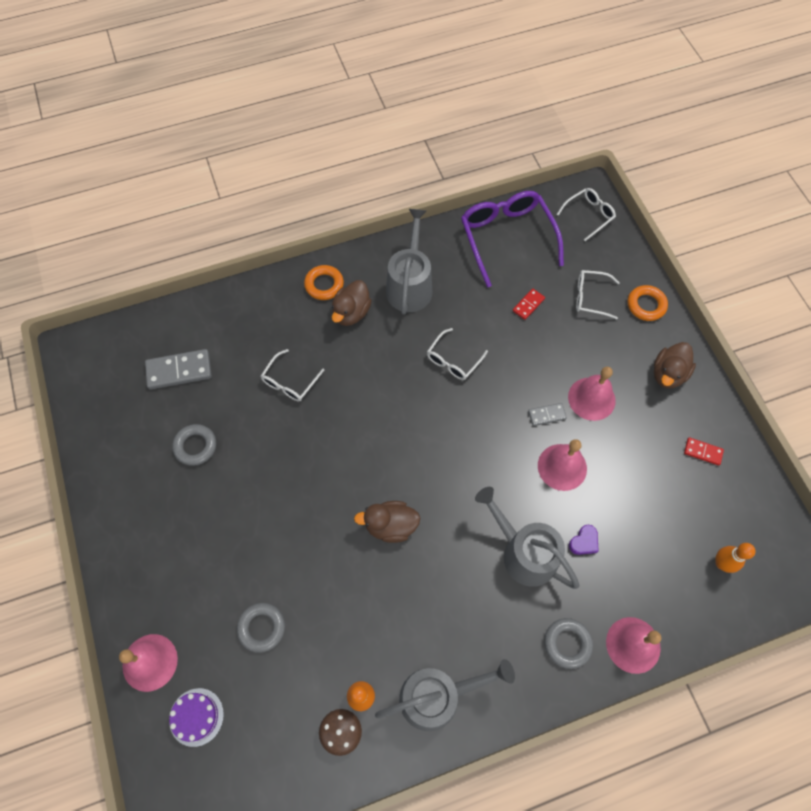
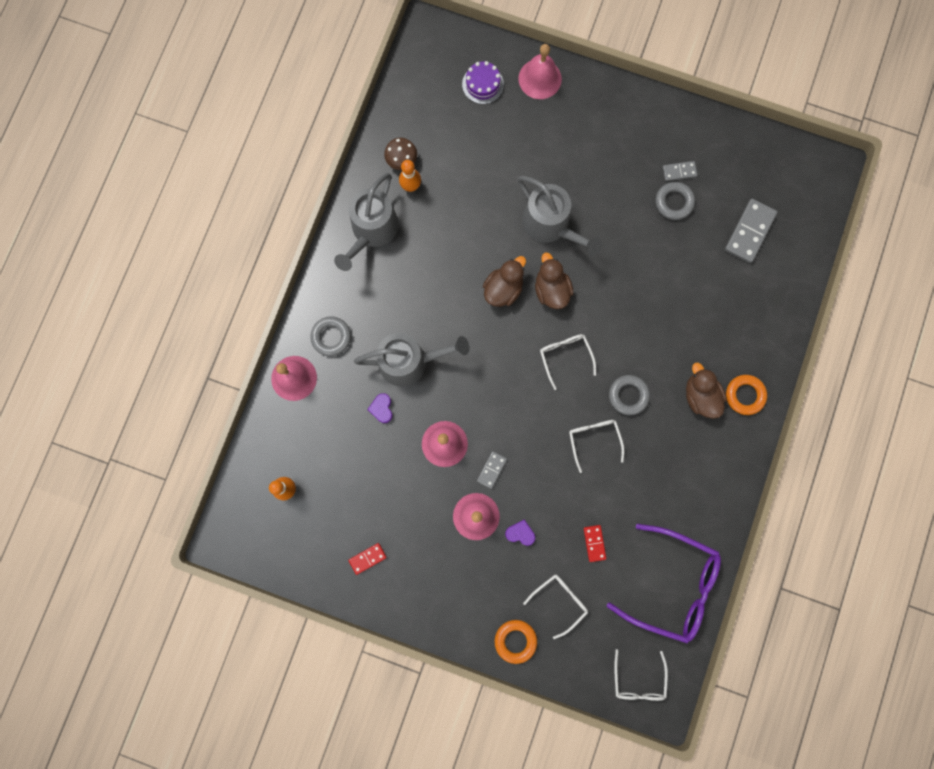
camera: 130 degrees right, 15 degrees up
grey ring [237,603,285,653] -> grey ring moved to [609,375,650,416]
white glasses [261,349,324,401] -> white glasses moved to [540,334,596,390]
grey watering can [386,209,432,315] -> grey watering can moved to [517,176,602,256]
brown duck [654,342,696,388] -> brown duck moved to [535,253,573,309]
none -> purple heart [505,519,535,546]
none -> grey domino [663,161,697,181]

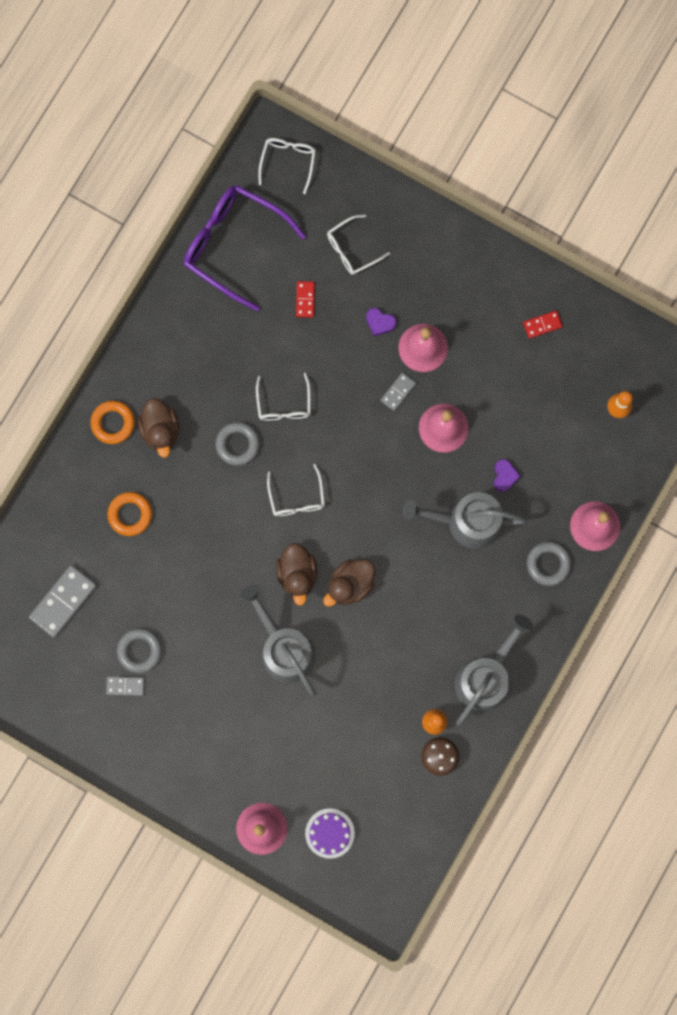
camera: 170 degrees left, 0 degrees up
orange ring [495,620,537,664] -> orange ring moved to [107,492,152,536]

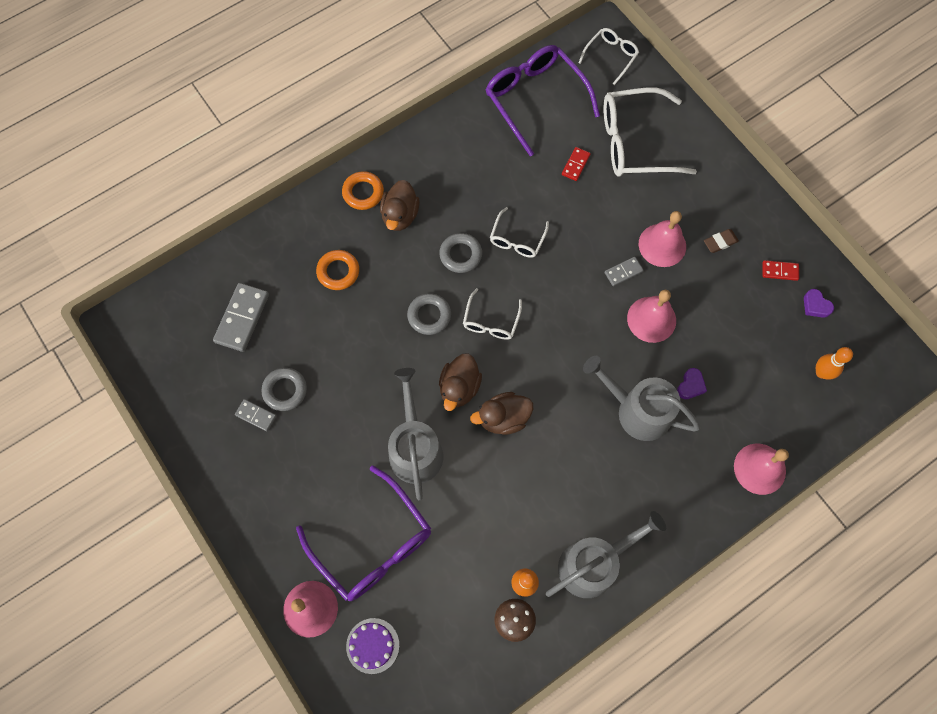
camera: 25 degrees right, 10 degrees down
grey domino [29,565,97,638] -> grey domino turned 45 degrees counterclockwise [213,283,269,352]
white glasses [327,215,390,275] -> white glasses [604,88,697,177], size x1.90
purple heart [366,308,397,336] -> purple heart moved to [804,289,834,318]
grey ring [527,541,572,586] -> grey ring moved to [407,293,451,335]
none -> purple glasses [296,466,431,601]
none -> brown eraser [704,229,739,253]

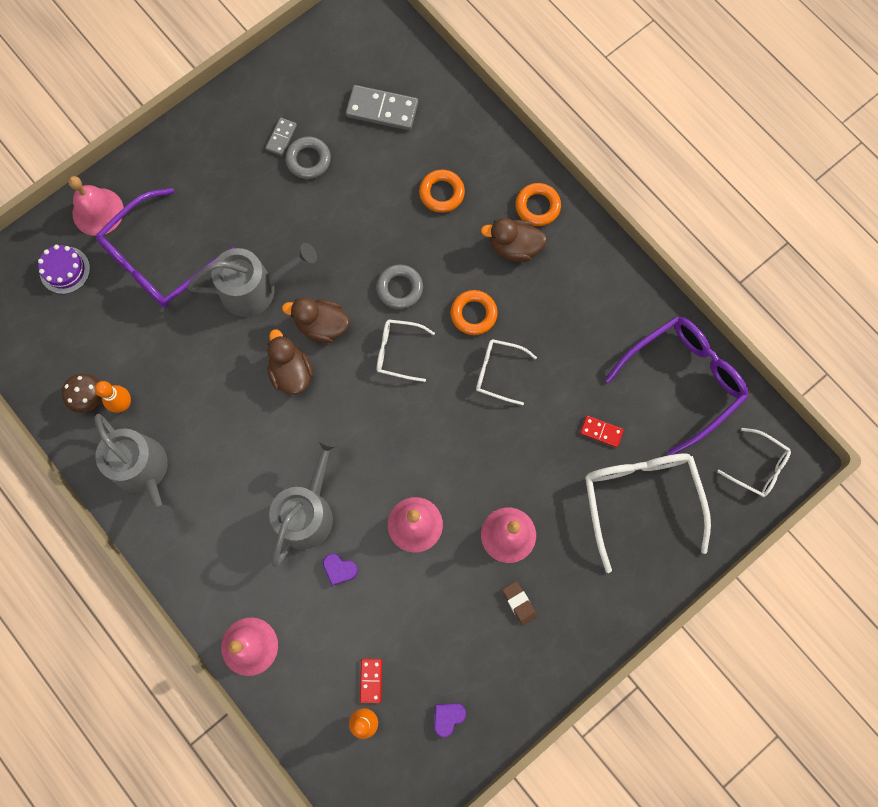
camera: 85 degrees right, 5 degrees up
grey ring [439,233,482,273] -> orange ring [450,290,498,335]
grey domino [605,257,644,286] -> none
red domino [763,260,799,281] -> red domino moved to [360,659,382,703]

